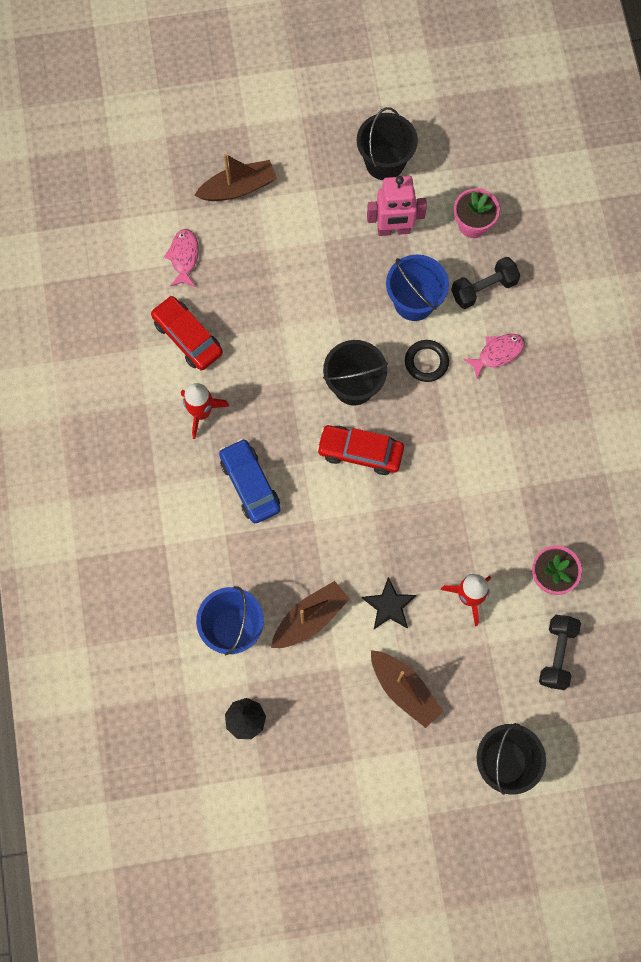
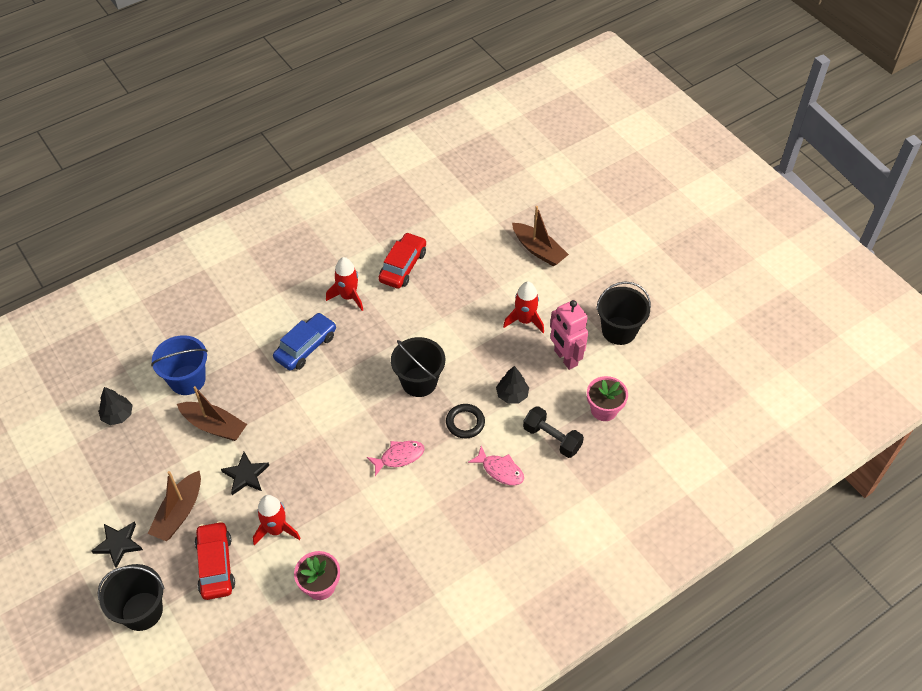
camera: 65 degrees right, 20 degrees down
pink fish [164,229,199,287] -> pink fish moved to [367,441,425,476]
red car [317,425,404,475] -> red car moved to [195,521,235,600]
blue bucket [386,255,449,321] -> black tree [496,366,529,403]
black dumbbell [539,615,581,690] -> none
none -> black star [91,522,143,568]
none -> red rocket [503,281,544,333]

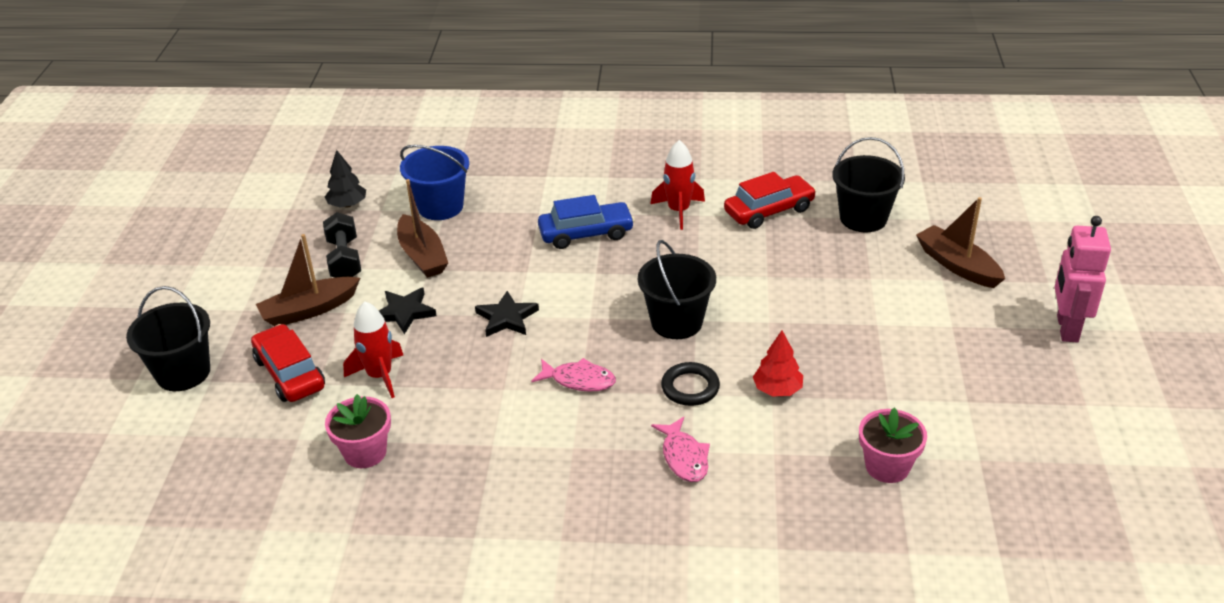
camera: 40 degrees right, 15 degrees down
black star [91,522,143,568] -> black star moved to [475,291,539,337]
red car [195,521,235,600] -> red car turned 60 degrees counterclockwise [251,324,325,402]
black tree [496,366,529,403] -> red tree [753,331,803,397]
red rocket [503,281,544,333] -> none
brown boat [512,206,569,266] -> brown boat turned 150 degrees clockwise [916,197,1005,288]
black dumbbell [523,406,584,458] -> black dumbbell moved to [323,212,361,278]
pink robot [550,300,588,370] -> pink robot moved to [1055,216,1111,342]
black bucket [596,281,651,345] -> black bucket moved to [832,137,905,232]

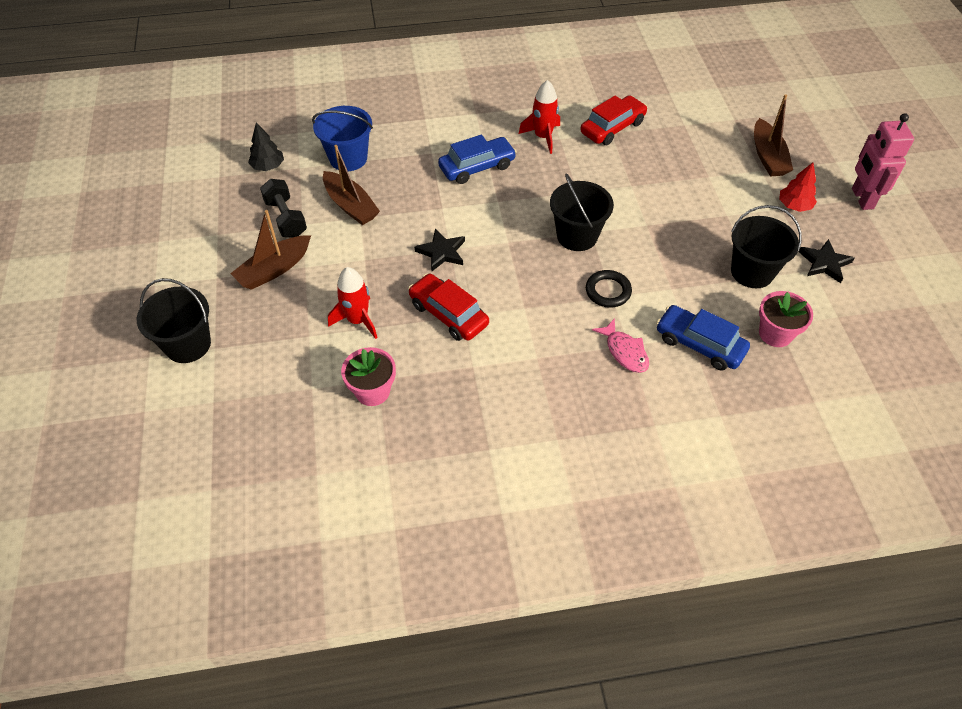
camera: 15 degrees left, 15 degrees up
red car [251,324,325,402] -> red car moved to [408,273,489,341]
black star [379,287,437,334] -> black star moved to [799,239,854,283]
pink fish [531,358,616,392] -> none
red tree [753,331,803,397] -> red tree moved to [779,162,817,212]
black bucket [832,137,905,232] -> black bucket moved to [731,205,802,288]
brown boat [916,197,1005,288] -> brown boat turned 135 degrees counterclockwise [754,94,793,176]
none -> blue car [656,305,750,371]

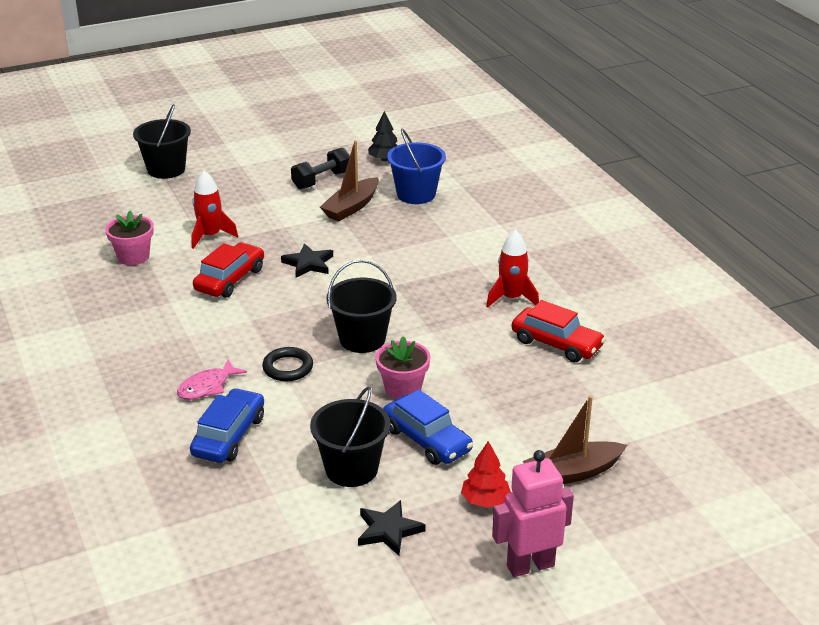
camera: 75 degrees right, 20 degrees down
brown boat [230,210,311,290] -> none
blue car [438,134,517,184] -> blue car moved to [383,389,473,465]
pink flower pot [759,291,813,347] -> pink flower pot moved to [376,336,431,399]

